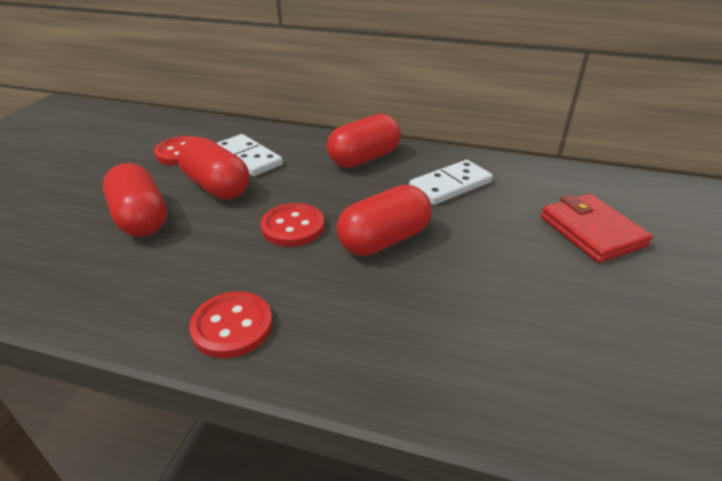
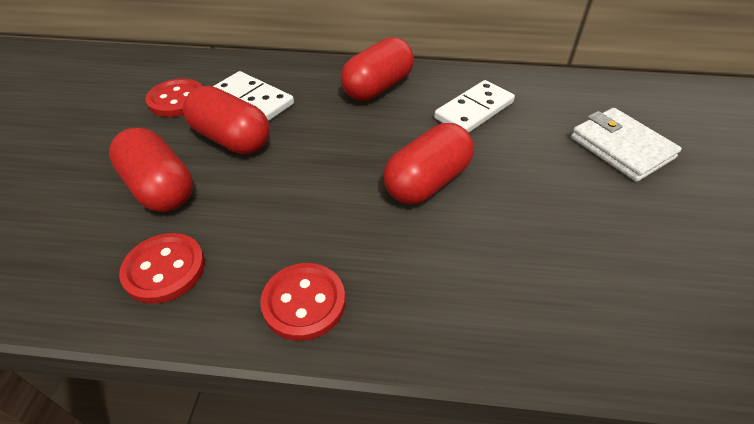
camera: 10 degrees left, 10 degrees up
red button [260,203,324,247] -> red button moved to [119,233,205,304]
red wallet [541,194,653,263] -> white wallet [571,108,682,182]

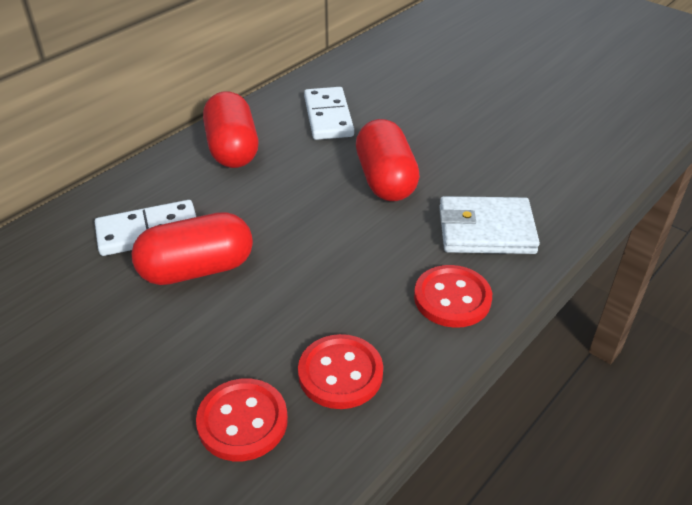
camera: 55 degrees left, 5 degrees down
red capsule [109,128,193,212] -> none
red button [145,79,202,117] -> red button moved to [196,379,288,461]
white wallet [571,108,682,182] -> white wallet moved to [439,196,540,254]

